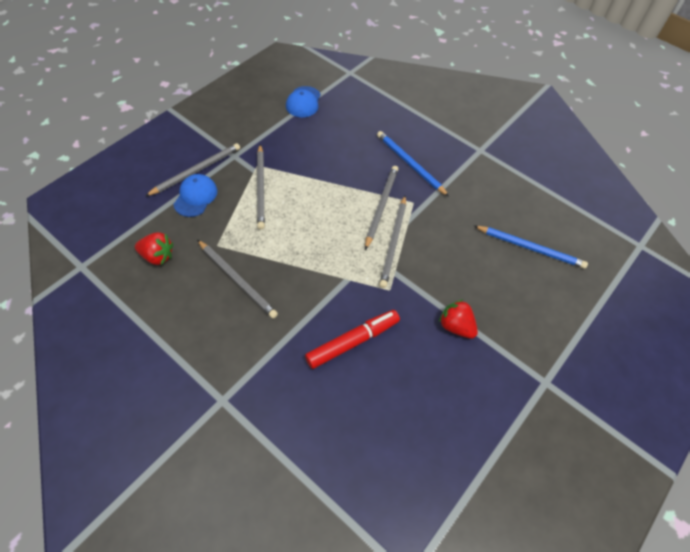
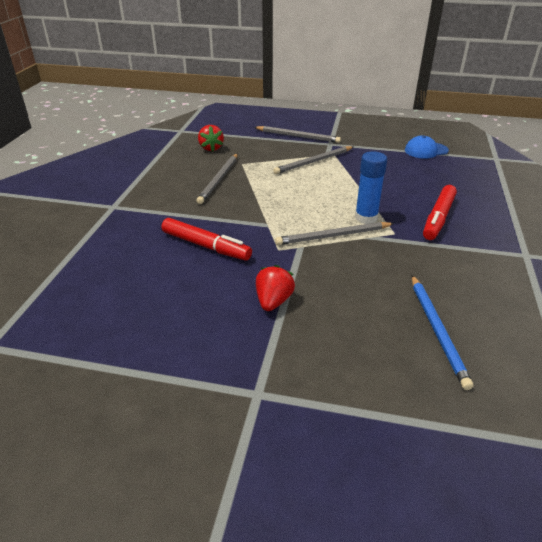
camera: 65 degrees right, 20 degrees down
blue cap [173,174,217,217] -> none
grey pencil [365,166,398,250] -> blue glue stick [355,151,387,224]
blue pencil [377,131,449,196] -> red marker [423,185,457,240]

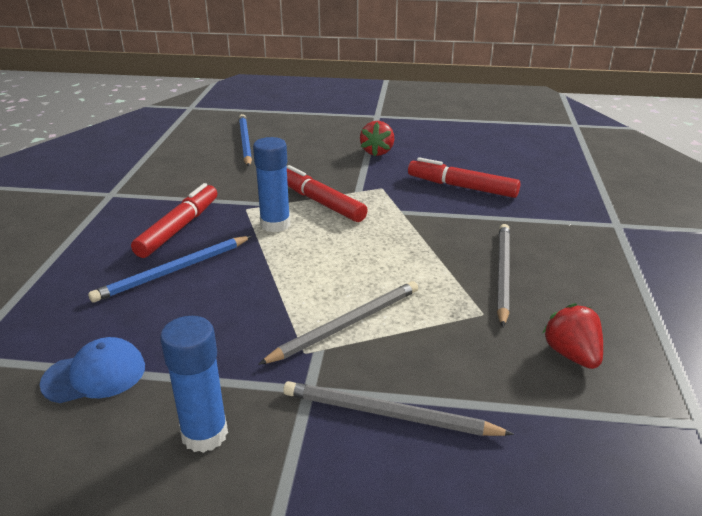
camera: 175 degrees right, 5 degrees down
grey pencil [275,222,395,245] -> red marker [287,165,368,222]
none -> blue pencil [88,236,252,303]
none -> blue glue stick [160,316,228,453]

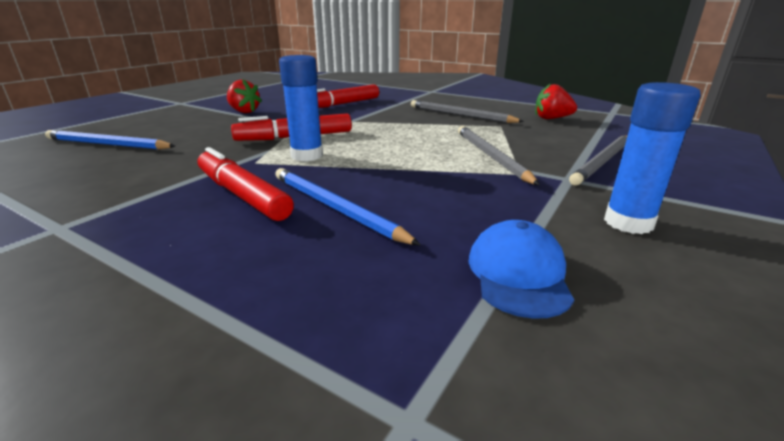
camera: 65 degrees left, 5 degrees down
blue pencil [88,236,252,303] -> blue pencil turned 150 degrees clockwise [275,168,421,246]

